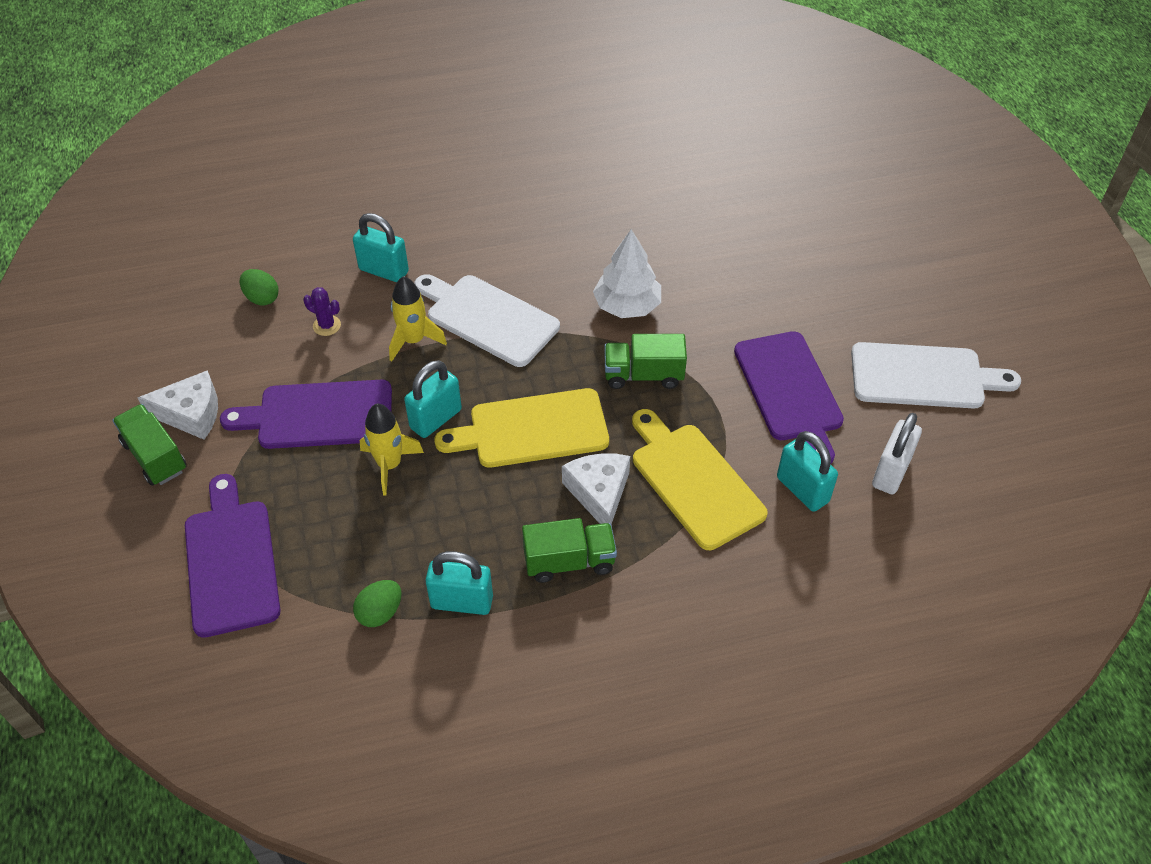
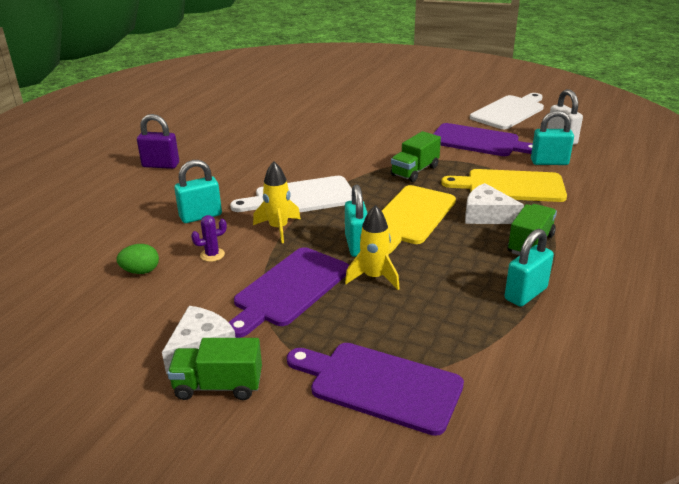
camera: 50 degrees left, 20 degrees down
green egg [353,580,401,627] -> none
white tree [593,229,661,318] -> none
none -> purple padlock [137,114,179,169]

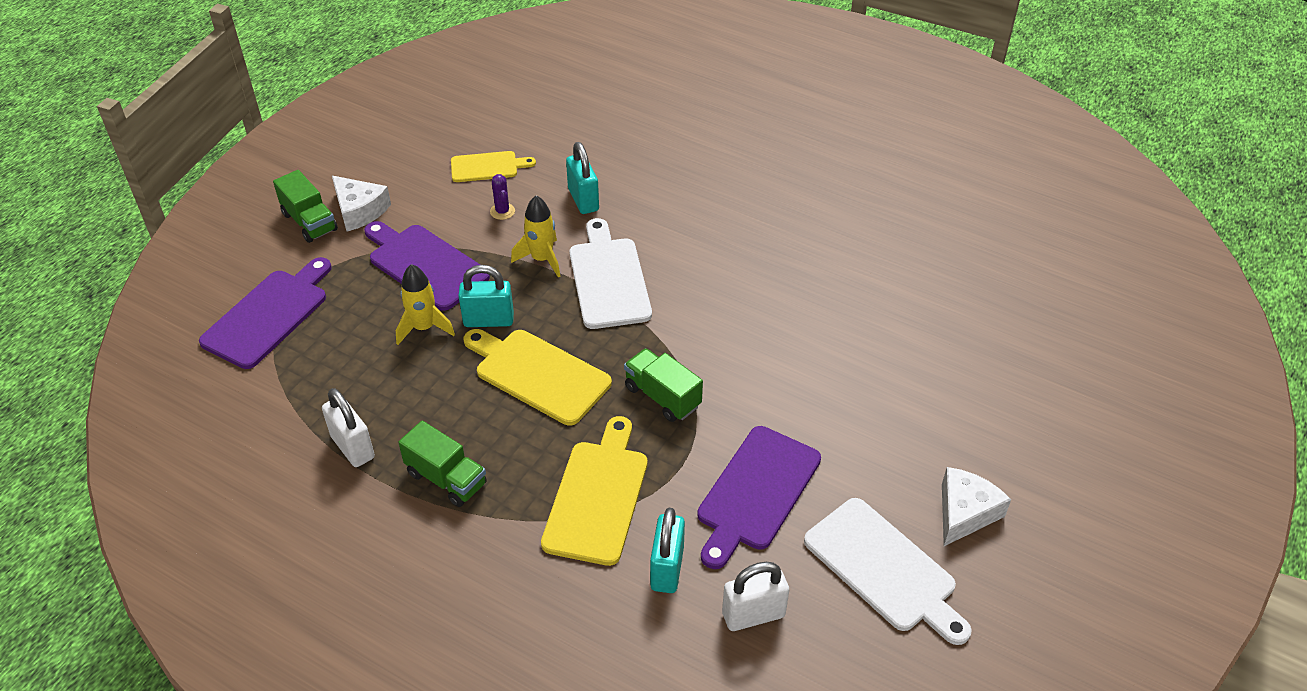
camera: 95 degrees right, 15 degrees up
green egg [117,244,159,274] -> yellow cutting board [451,151,536,182]
purple padlock [137,114,179,169] -> none
green truck [167,338,262,400] -> green truck turned 135 degrees clockwise [273,170,338,243]
white cheese [465,183,524,224] -> white cheese moved to [942,467,1011,546]
turquoise padlock [505,229,554,307] -> white padlock [322,388,375,467]

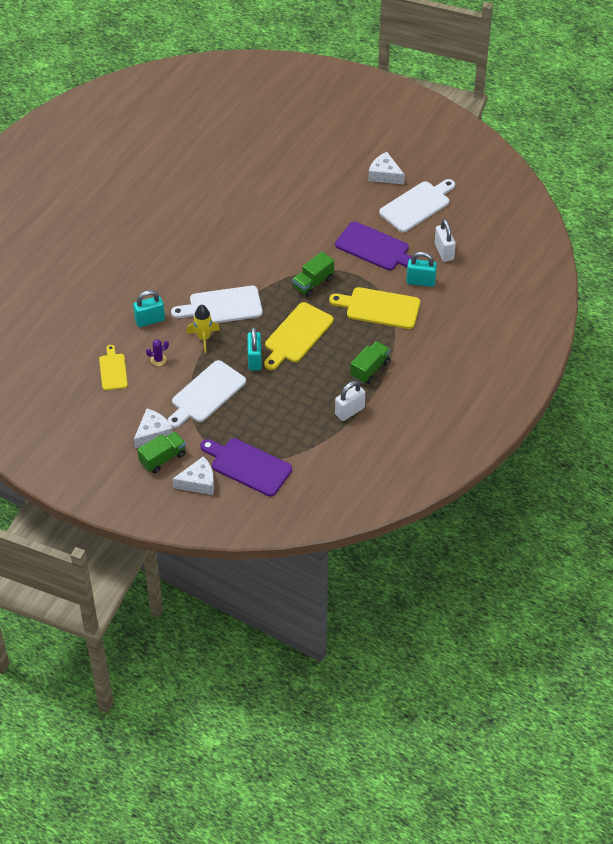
camera: 90 degrees left, 5 degrees up
purple cutting board [364,221,490,311] -> white cutting board [167,360,246,428]
yellow rocket [396,264,455,345] -> none
none -> white cheese [172,456,214,495]

